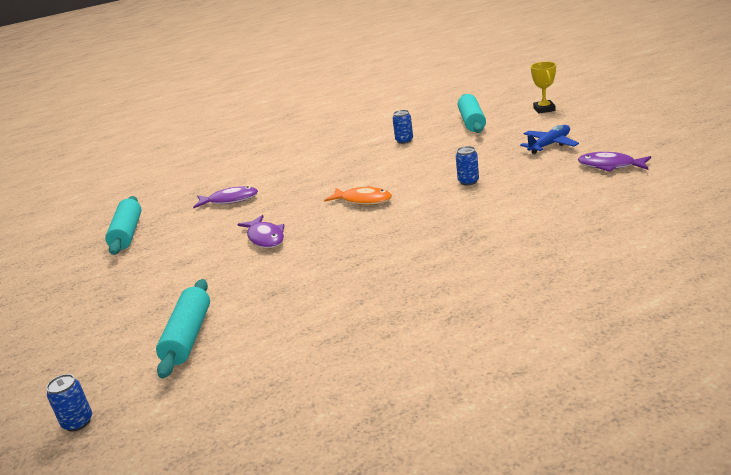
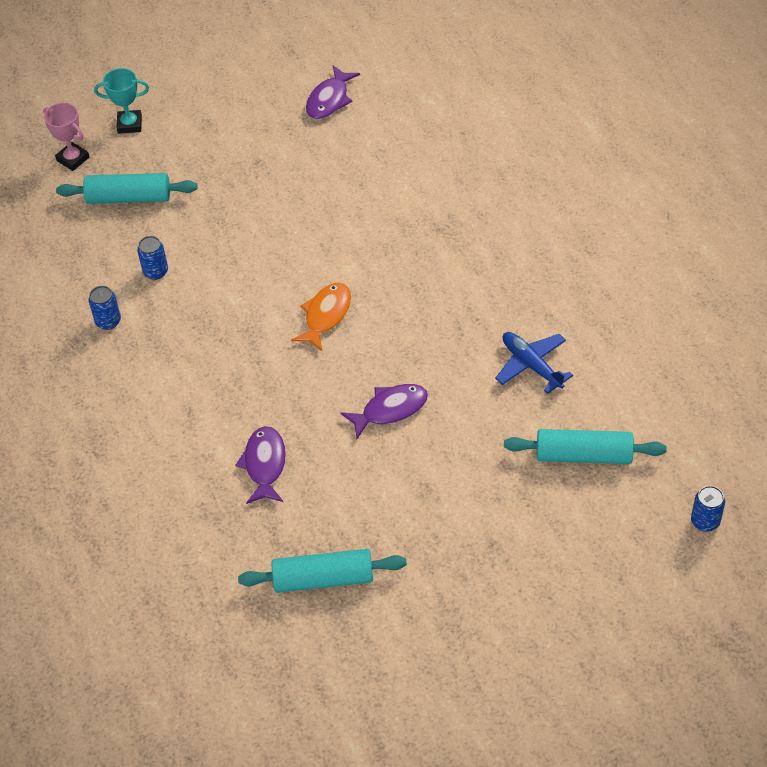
camera: 90 degrees left, 25 degrees up
blue can [456,146,479,186] -> blue can moved to [89,286,121,330]
blue plane [520,125,579,154] -> blue plane moved to [495,332,573,394]
yellow trophy [531,62,556,114] -> turquoise trophy [94,68,149,134]
none -> pink trophy [43,103,90,171]

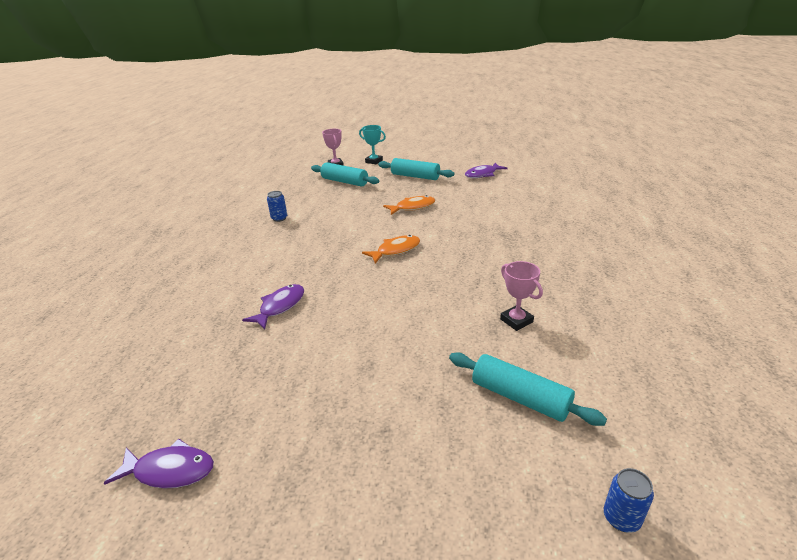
camera: 30 degrees right, 20 degrees down
blue can [137,236,168,280] -> none
turquoise rolling pin [238,549,407,593] -> turquoise rolling pin moved to [378,158,454,180]
purple fish [341,384,428,439] -> purple fish moved to [104,439,214,488]
blue plane [495,332,573,394] -> pink trophy [500,261,543,331]
none -> orange fish [383,195,435,215]

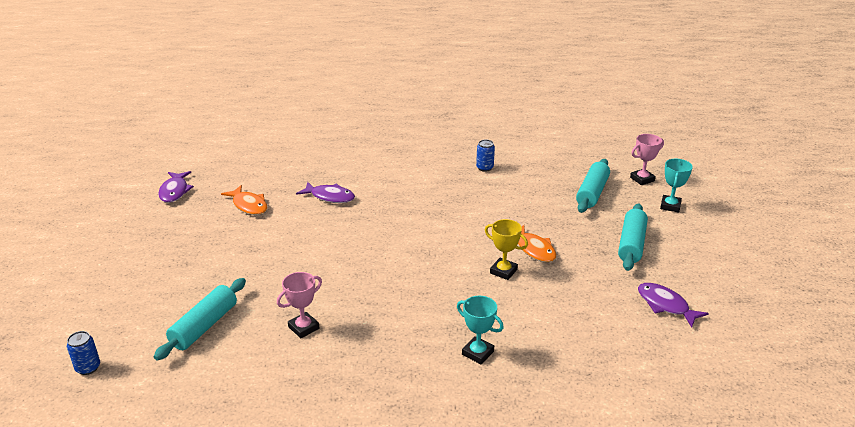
camera: 80 degrees right, 0 degrees up
orange fish [362,235,420,264] -> orange fish moved to [221,185,267,215]
none -> turquoise trophy [457,296,504,364]
none -> yellow trophy [485,219,528,280]

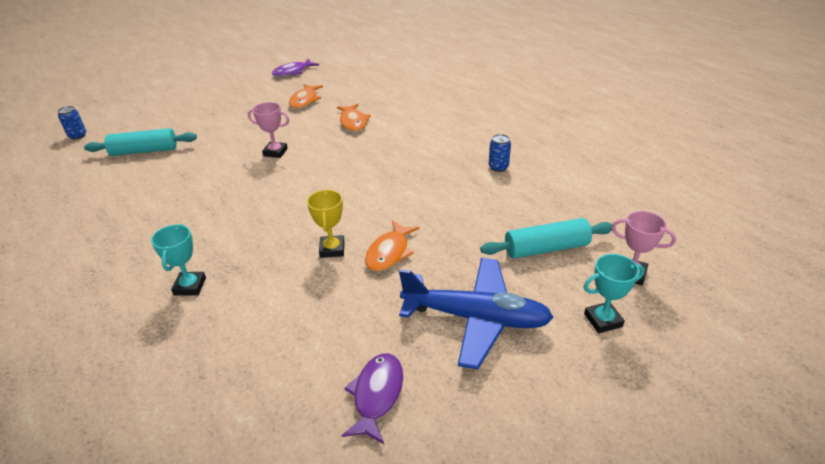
camera: 55 degrees right, 5 degrees up
pink trophy [277,272,322,338] -> pink trophy moved to [248,102,289,158]
purple fish [296,182,355,203] -> orange fish [337,104,371,131]
turquoise rolling pin [618,203,648,271] -> blue plane [399,258,554,370]

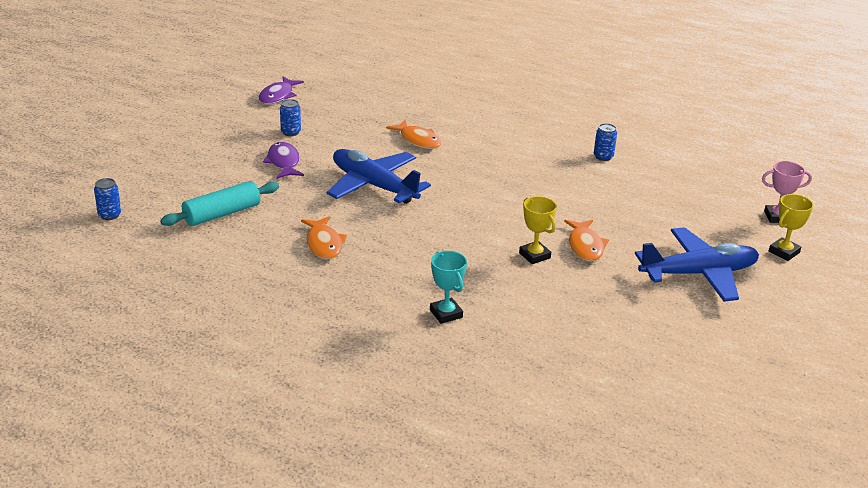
camera: 30 degrees left, 5 degrees down
pink trophy [248,102,289,158] -> blue plane [327,149,431,204]
orange fish [289,84,323,109] -> orange fish moved to [301,216,347,259]
purple fish [341,353,403,444] -> purple fish moved to [263,142,304,179]
turquoise rolling pin [480,218,612,259] -> none
turquoise trophy [584,254,644,333] -> yellow trophy [769,194,814,261]
none -> blue can [280,99,301,136]

